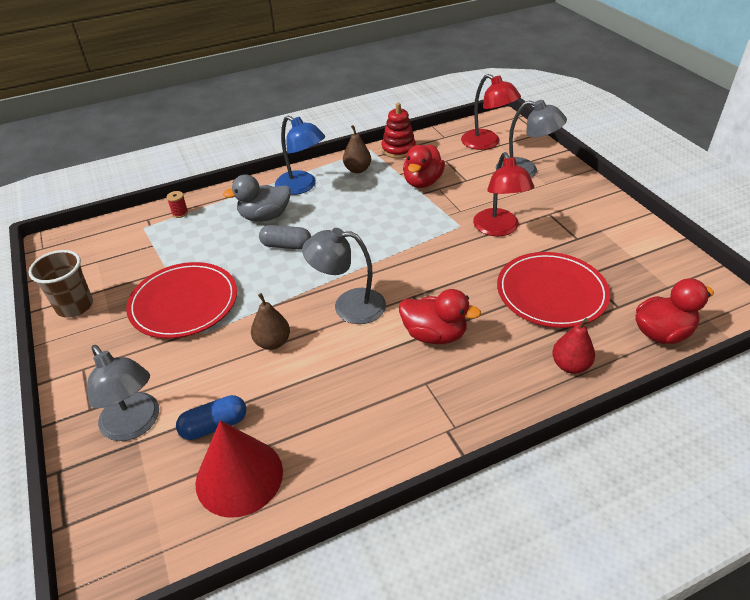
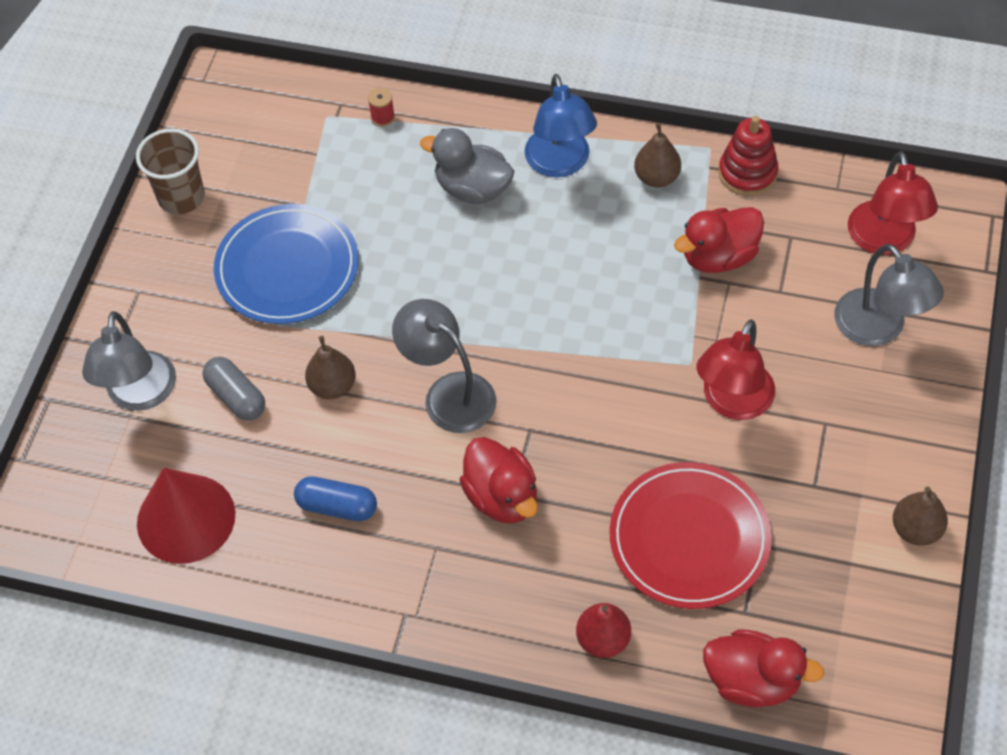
camera: 40 degrees right, 15 degrees up
red plate [126,262,237,339] -> blue plate [214,204,358,324]
blue capsule [176,395,246,440] -> blue capsule moved to [294,476,377,521]
grey capsule [259,225,311,250] -> grey capsule moved to [202,357,265,421]
none -> brown pear [893,486,948,546]

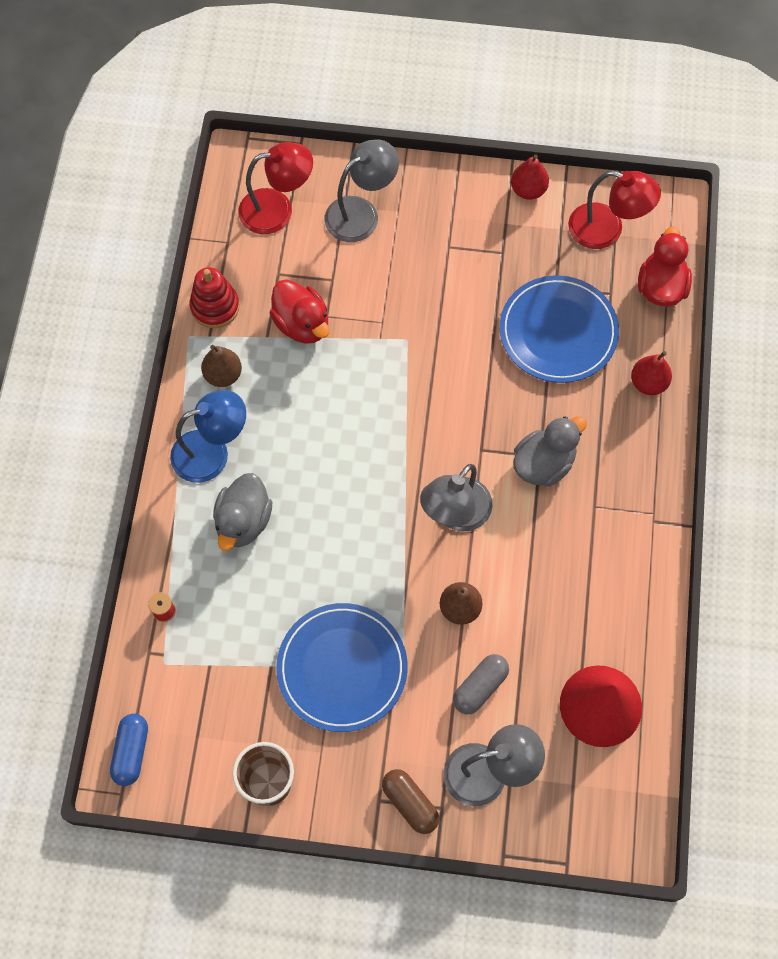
camera: 100 degrees left, 10 degrees up
blue capsule [294,476,377,521] -> blue capsule moved to [110,714,148,786]
red duck [460,437,538,523] -> grey duck [513,416,587,487]
red plate [609,462,772,609] -> blue plate [500,275,619,383]
red lamp [696,319,775,420] -> red lamp moved to [568,171,661,249]
brown pear [893,486,948,546] -> red pear [511,154,549,200]
none -> brown capsule [382,769,439,834]

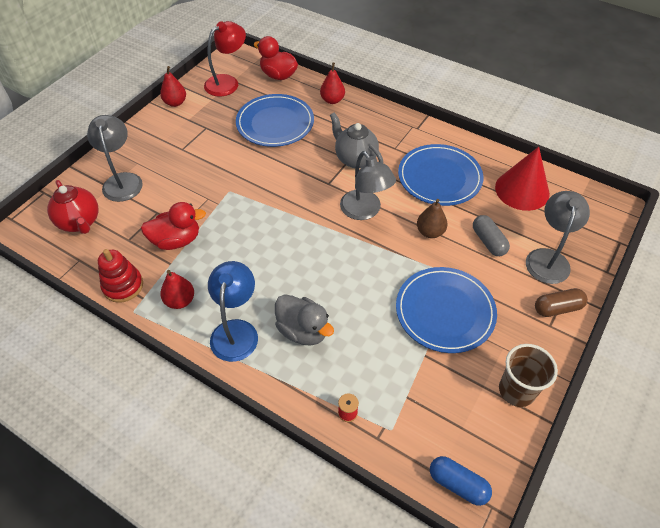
camera: 65 degrees left, 15 degrees down
brown pear [201,345,242,387] -> red pear [160,270,194,309]
red lamp [238,142,313,234] -> red teapot [47,180,99,234]
grey duck [513,416,587,487] -> grey teapot [330,113,383,168]
none -> blue plate [398,144,483,206]

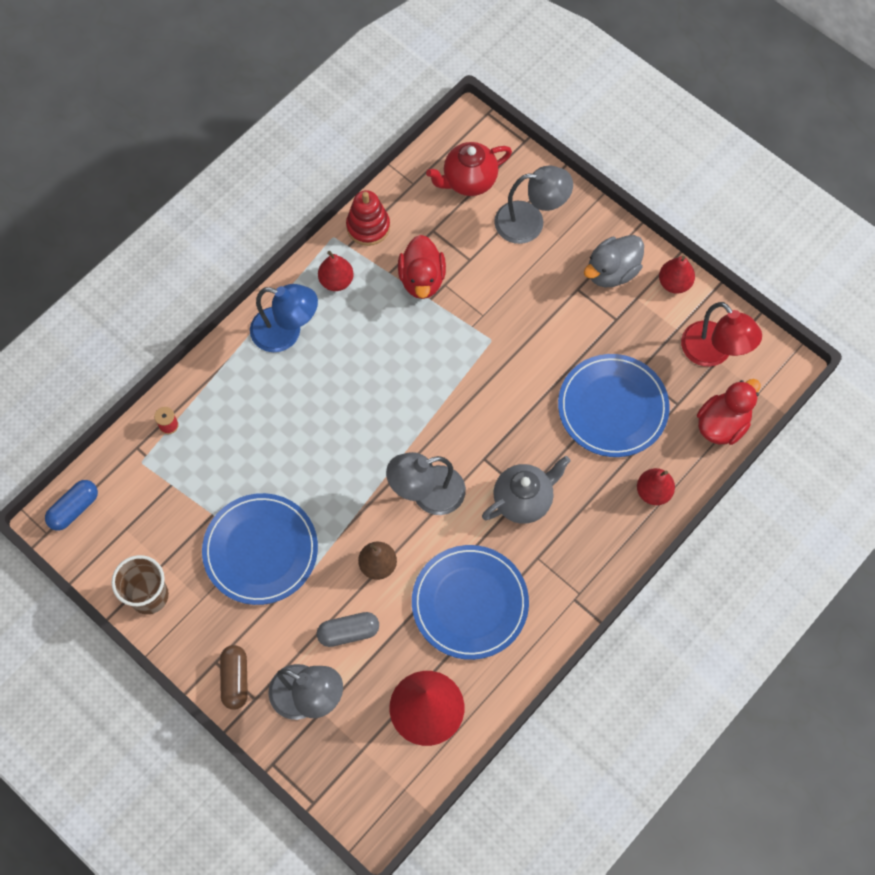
camera: 100 degrees right, 15 degrees up
grey duck [275,294,334,346] -> grey duck moved to [584,235,644,287]

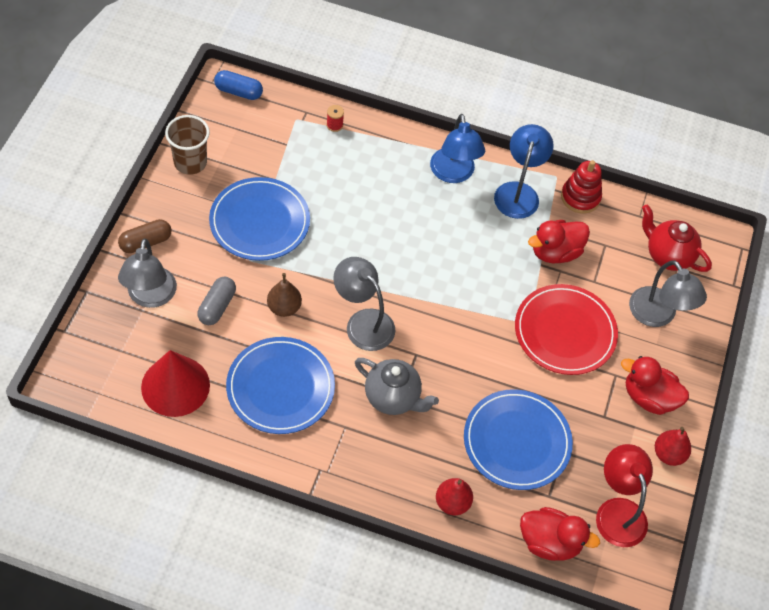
camera: 60 degrees right, 10 degrees down
grey capsule [317,612,379,647] -> grey capsule turned 60 degrees clockwise [197,277,236,325]
red pear [318,251,354,291] -> blue lamp [494,124,554,219]
grey duck [584,235,644,287] -> red duck [621,356,689,415]
red lamp [681,302,762,367] -> red lamp turned 135 degrees clockwise [596,444,653,547]
none -> red plate [515,284,618,375]

